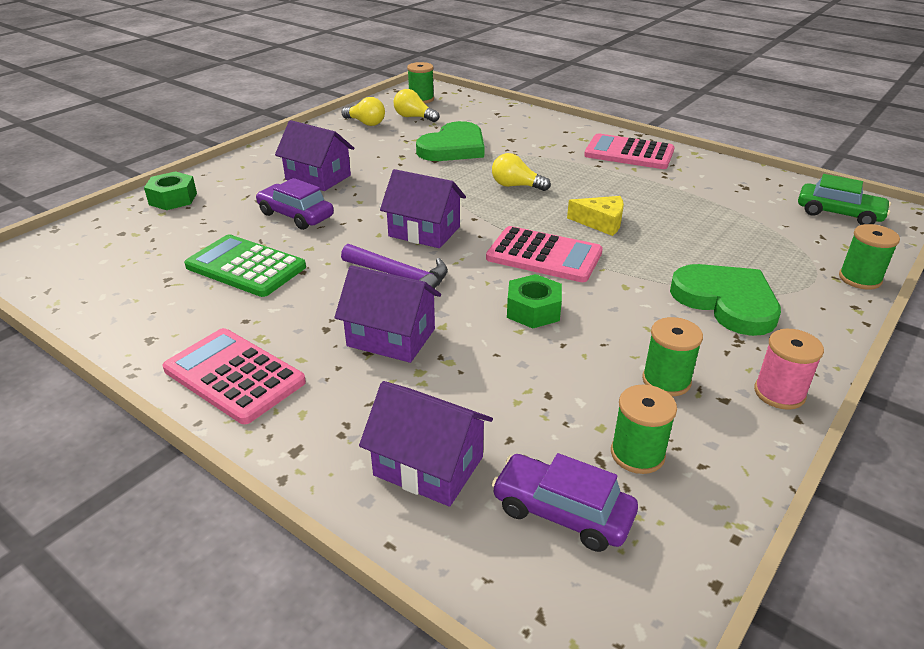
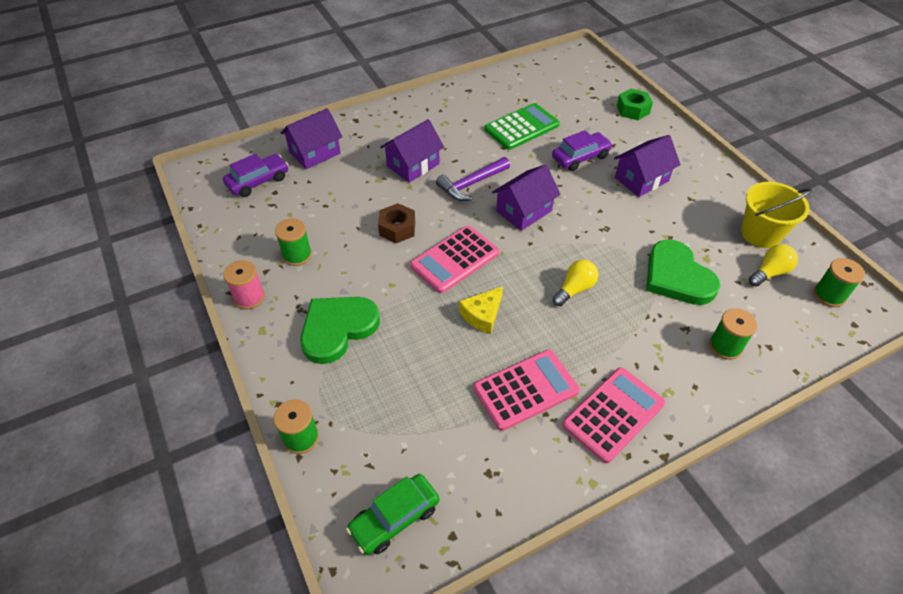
camera: 115 degrees right, 15 degrees up
pink calculator [163,328,306,424] -> pink calculator moved to [473,350,580,431]
yellow light bulb [341,97,385,126] -> yellow bucket [741,182,812,248]
green nut [507,274,562,328] -> brown nut [378,203,415,243]
green spool [611,385,677,474] -> green spool moved to [709,308,757,360]
green heart [670,264,781,336] -> green heart turned 150 degrees clockwise [300,297,380,364]

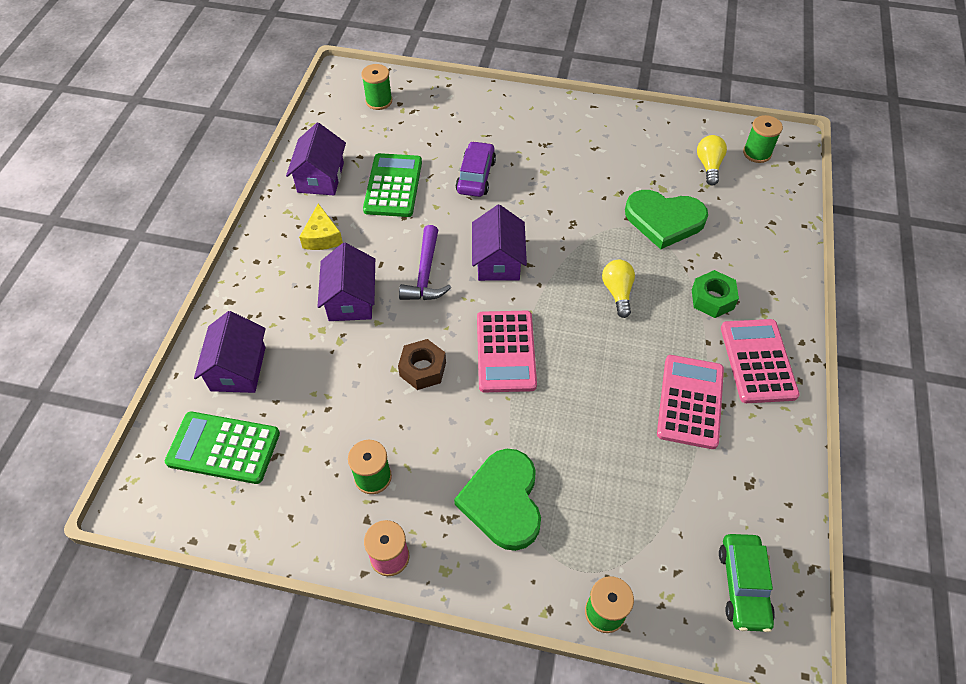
camera: 50 degrees left, 5 degrees up
purple car [223,153,288,197] -> green calculator [165,411,280,484]
yellow cheese [459,286,503,334] -> yellow cheese moved to [299,203,343,250]
purple house [614,135,681,197] -> purple house moved to [286,123,346,195]
green nut [617,89,653,120] -> green nut moved to [692,270,739,318]
green spool [709,308,757,360] -> green spool moved to [361,64,392,110]
yellow bucket [741,182,812,248] -> none

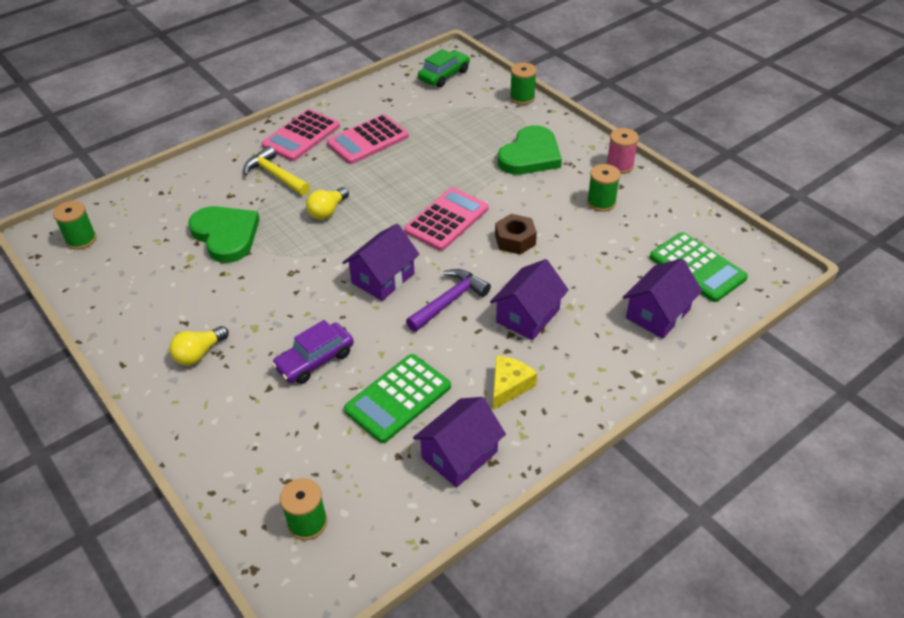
camera: 140 degrees left, 10 degrees down
green nut [692,270,739,318] -> yellow hammer [243,146,310,196]
yellow light bulb [697,135,727,186] -> yellow light bulb moved to [169,326,229,366]

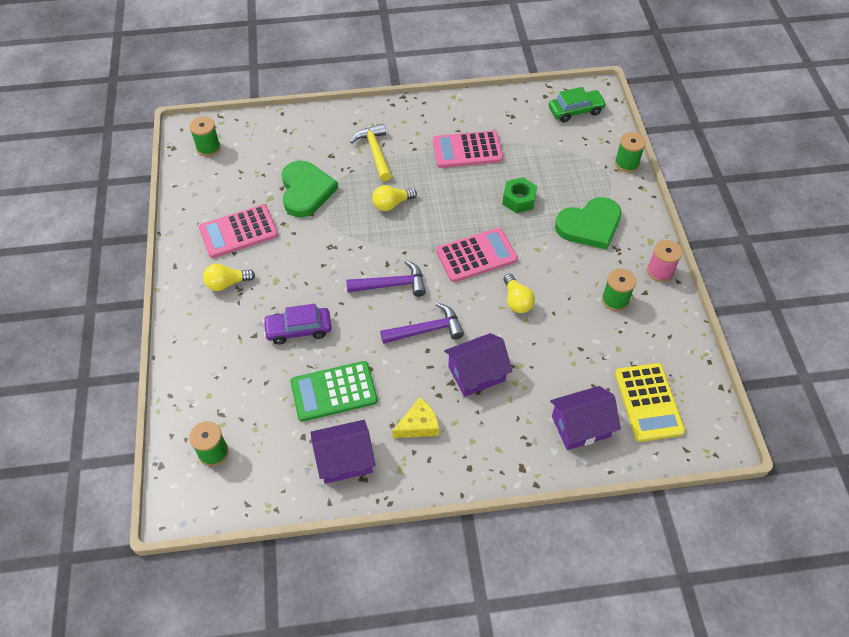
camera: 30 degrees right, 10 degrees up
pink calculator [261,109,340,161] -> pink calculator moved to [199,204,278,258]
purple house [342,224,420,301] -> purple hammer [346,260,426,297]
brown nut [495,214,537,255] -> yellow light bulb [503,274,535,313]
green calculator [650,232,748,302] -> yellow calculator [615,363,685,442]
none -> green nut [502,177,537,213]

